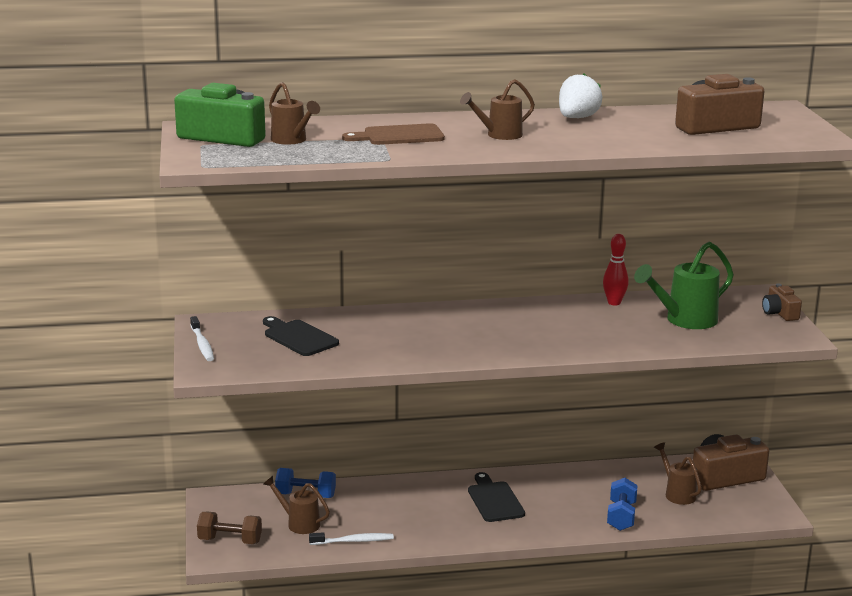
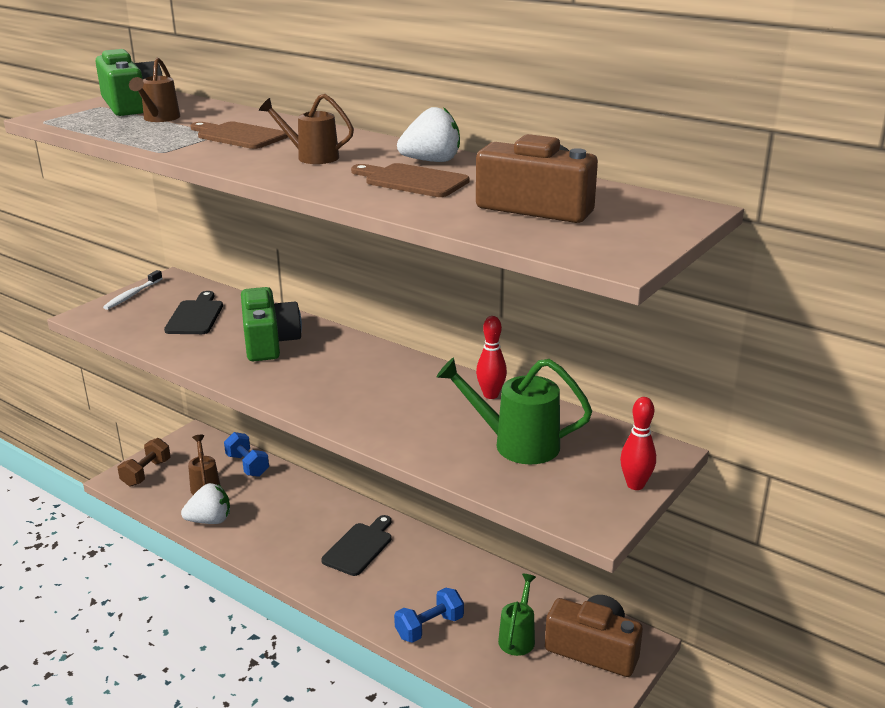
camera: 45 degrees right, 5 degrees up
brown dumbbell [197,511,262,544] -> brown dumbbell turned 60 degrees clockwise [118,438,171,487]
white toothbrush [309,532,394,545] -> white strawberry [181,483,230,524]
brown watering can [654,442,702,505] -> green watering can [498,574,536,656]
brown camera [762,283,802,321] -> red bowling pin [620,397,656,490]
none -> green camera [241,287,302,361]
none -> brown cutting board [351,163,469,197]

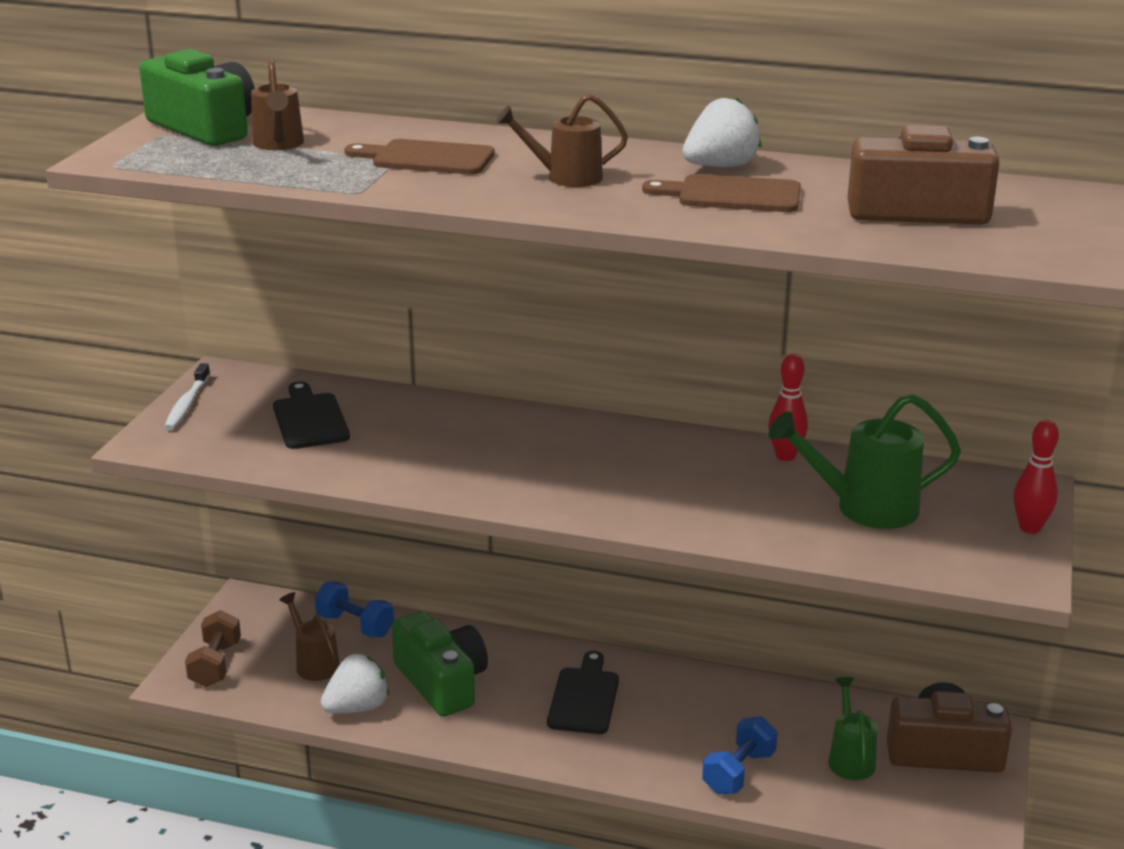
camera: 20 degrees left, 0 degrees up
green camera [241,287,302,361] -> green camera moved to [392,611,488,717]

